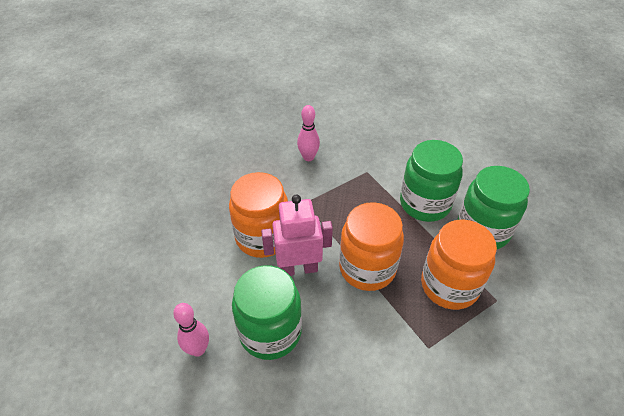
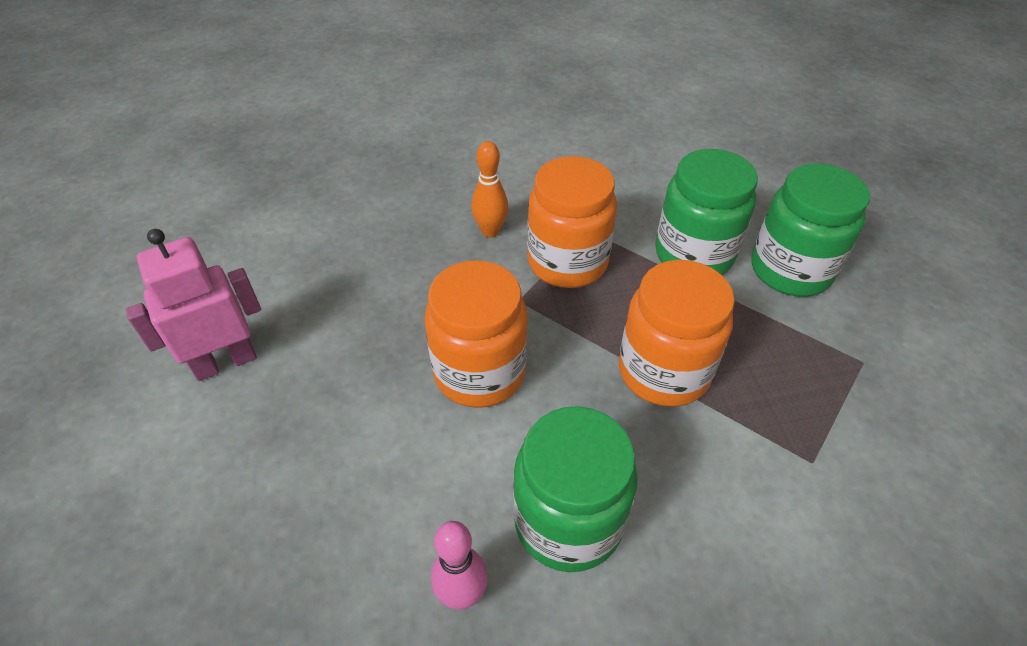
camera: 20 degrees left, 0 degrees up
pink robot [261,195,333,276] -> pink robot moved to [126,229,261,381]
pink bowling pin [297,105,320,161] -> orange bowling pin [471,141,508,238]
orange jar [421,219,497,310] -> orange jar moved to [527,156,617,288]

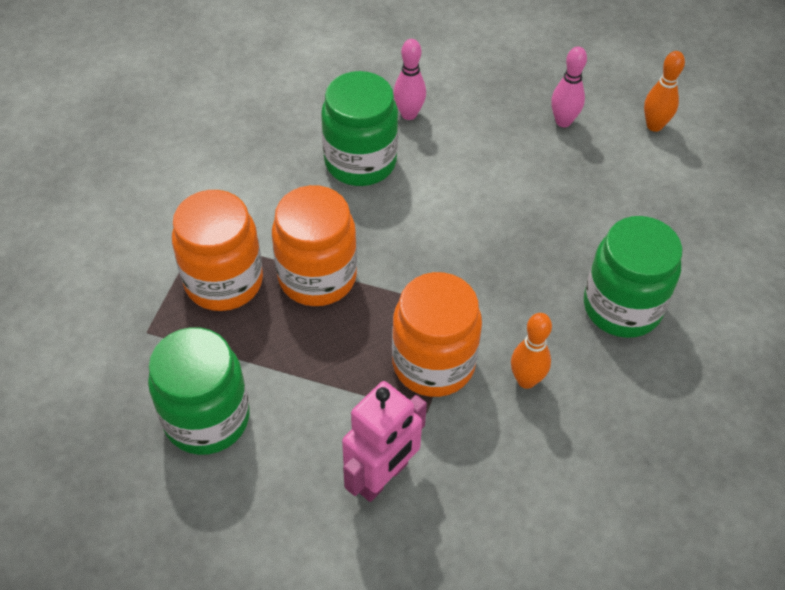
camera: 160 degrees right, 5 degrees up
pink robot [126,229,261,381] -> pink robot moved to [342,381,427,502]
orange jar [425,260,528,408] -> orange jar moved to [172,190,263,311]
green jar [655,149,758,275] -> green jar moved to [584,216,682,338]
none -> pink bowling pin [551,46,587,127]
none -> orange bowling pin [644,51,685,132]

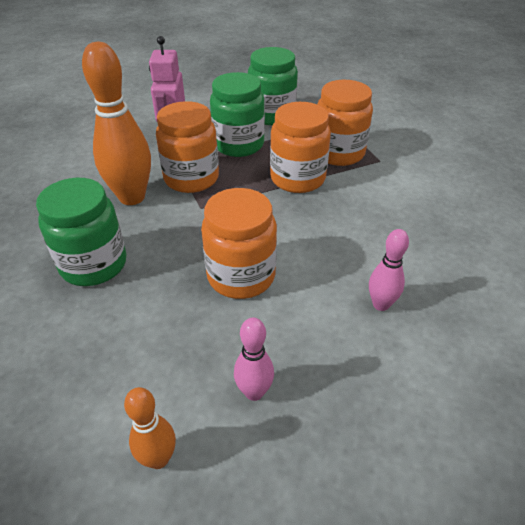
camera: 140 degrees right, 10 degrees down
green jar [321,71,398,186] -> green jar moved to [210,72,265,157]
orange bowling pin [511,313,552,389] -> orange bowling pin [82,42,151,205], size x1.94
none -> orange jar [201,188,277,299]

